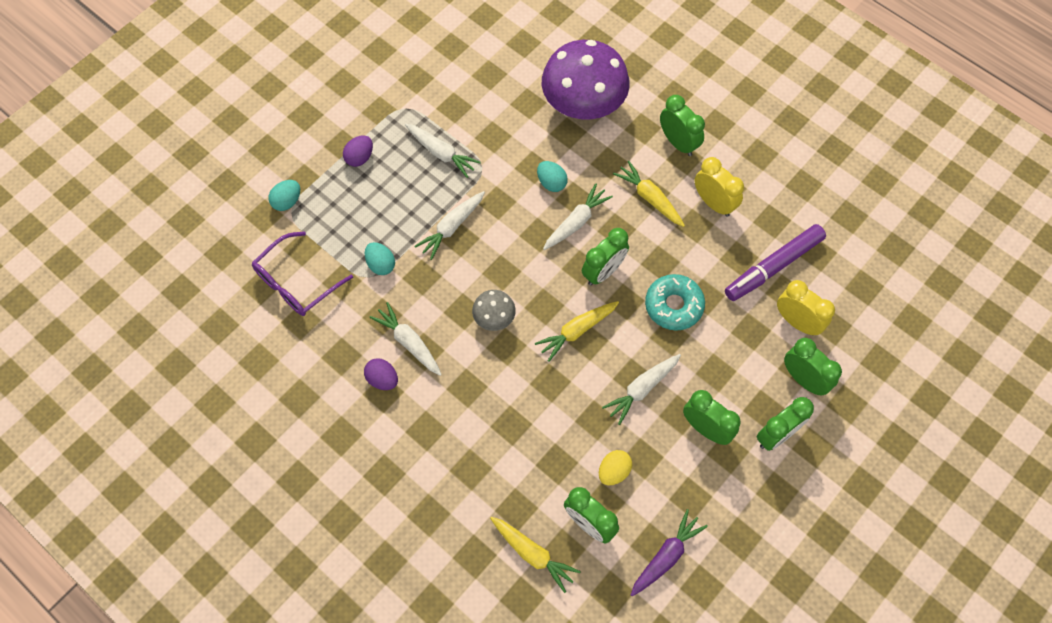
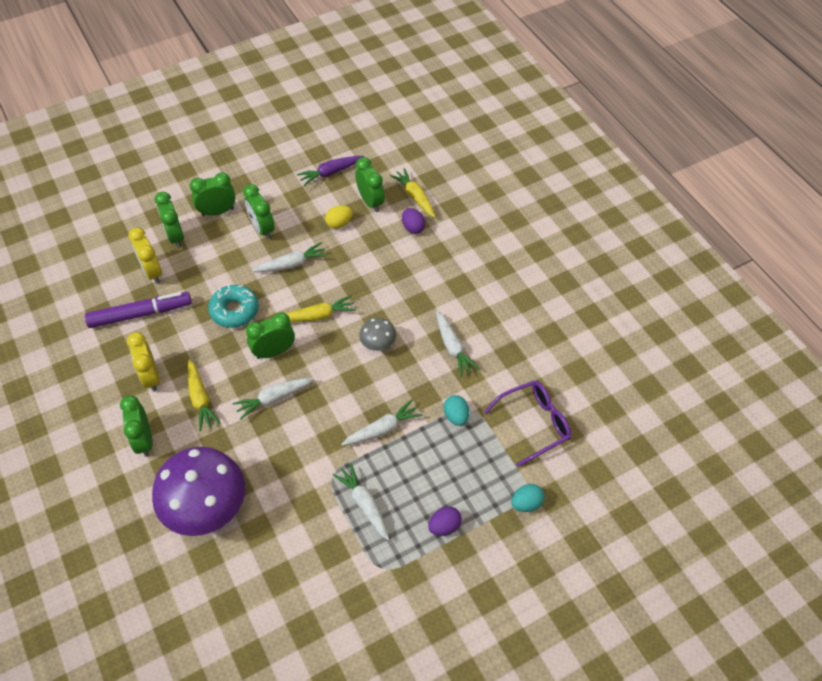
camera: 160 degrees left, 10 degrees down
purple egg [364,358,398,390] -> purple egg moved to [402,208,425,234]
turquoise egg [537,161,568,192] -> none

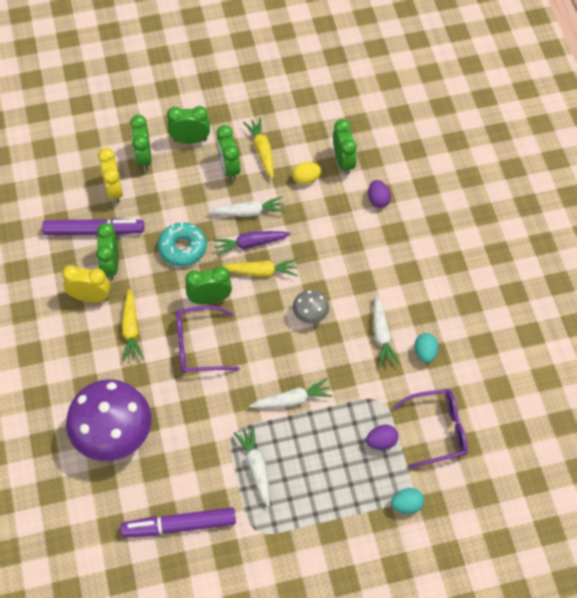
camera: 15 degrees right, 5 degrees up
green clock [120,395,153,457] -> green clock moved to [96,223,119,280]
yellow clock [127,332,160,392] -> yellow clock turned 105 degrees clockwise [62,265,111,303]
white carrot [233,377,315,420] -> purple glasses [176,306,240,373]
purple carrot [297,156,365,186] -> purple carrot moved to [213,231,291,256]
yellow carrot [390,168,436,218] -> yellow carrot moved to [243,118,274,179]
purple egg [428,506,462,536] -> purple egg moved to [366,425,398,450]
turquoise egg [444,395,469,426] -> turquoise egg moved to [414,333,439,363]
none -> purple marker [120,507,236,538]

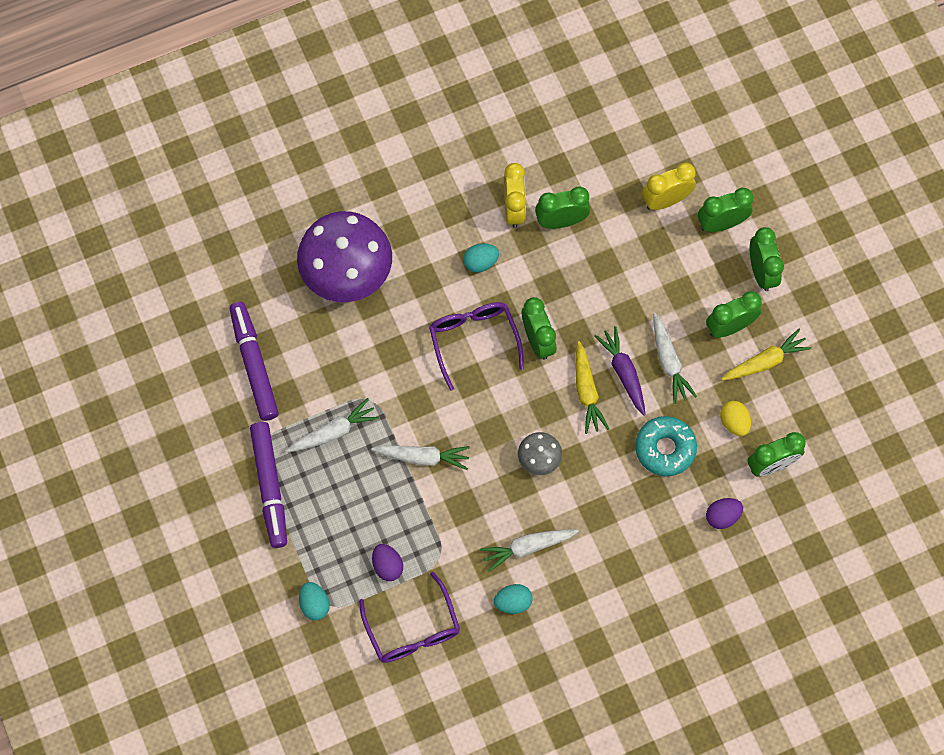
camera: 80 degrees right, 10 degrees up
purple marker [42,218,144,235] -> purple marker moved to [250,422,287,548]
yellow carrot [122,289,144,362] -> turquoise egg [463,244,499,273]
turquoise donut [158,222,207,266] -> turquoise donut moved to [635,416,697,476]
white carrot [249,378,333,408] -> white carrot turned 60 degrees counterclockwise [372,445,470,470]

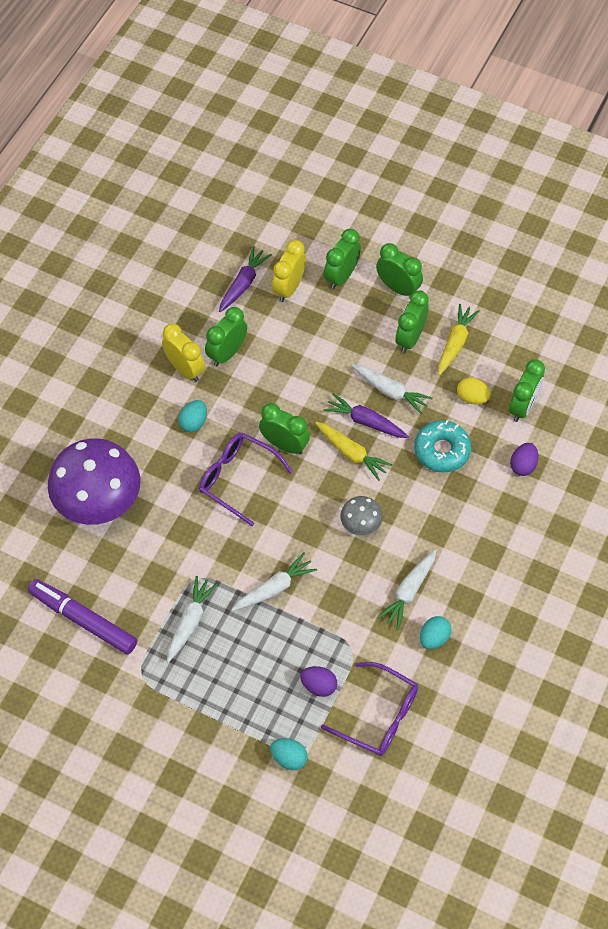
camera: 40 degrees left, 10 degrees down
purple marker [250,422,287,548] -> none
none -> purple carrot [219,246,272,312]

